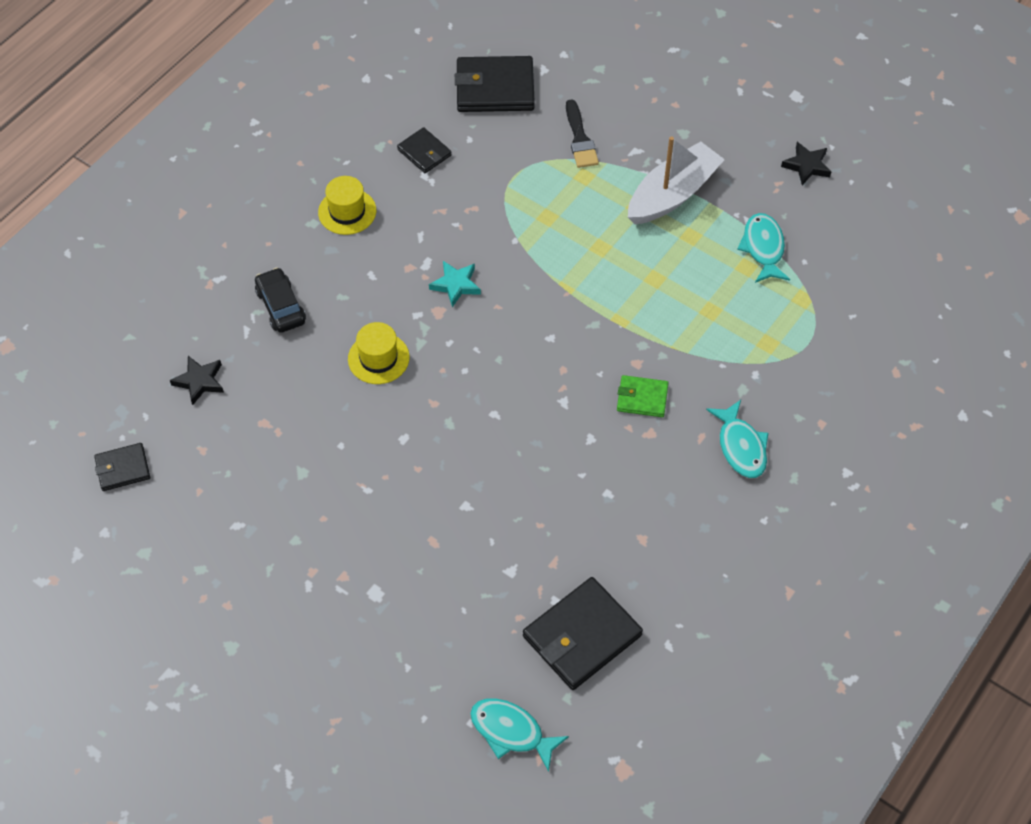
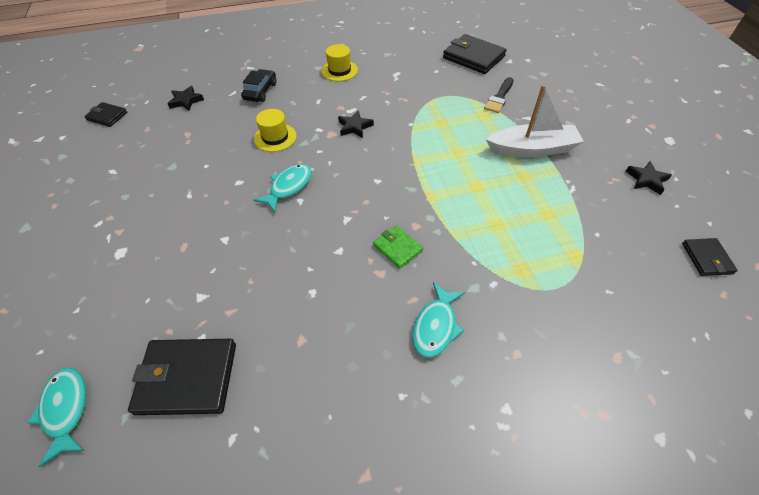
camera: 40 degrees right, 5 degrees down
black wallet [397,127,452,173] -> black wallet moved to [682,238,738,276]
turquoise star [429,261,481,307] -> black star [338,111,374,138]
turquoise fish [737,213,790,283] -> turquoise fish moved to [254,164,312,212]

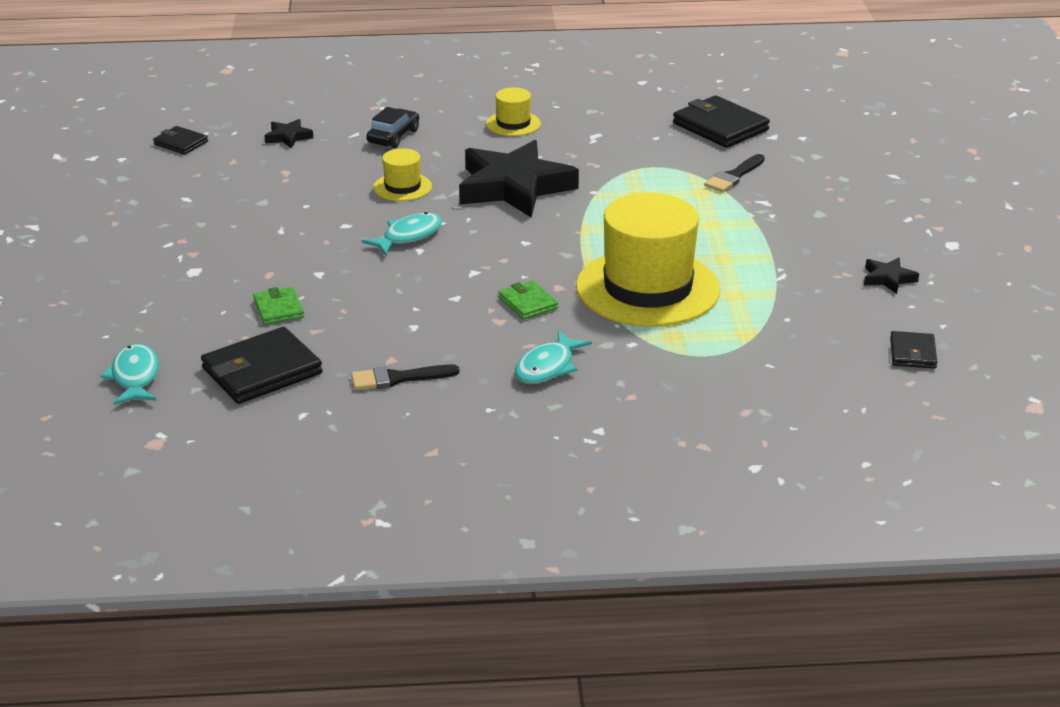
camera: 10 degrees right, 20 degrees down
black wallet [128,339,236,415] -> black wallet turned 45 degrees counterclockwise [201,327,322,404]
black star [338,111,374,138] -> black star [459,140,579,217], size x2.41
white boat [486,85,584,157] -> none
none -> green wallet [253,287,304,325]
none -> black brush [351,364,460,390]
none -> yellow hat [576,193,721,327]

